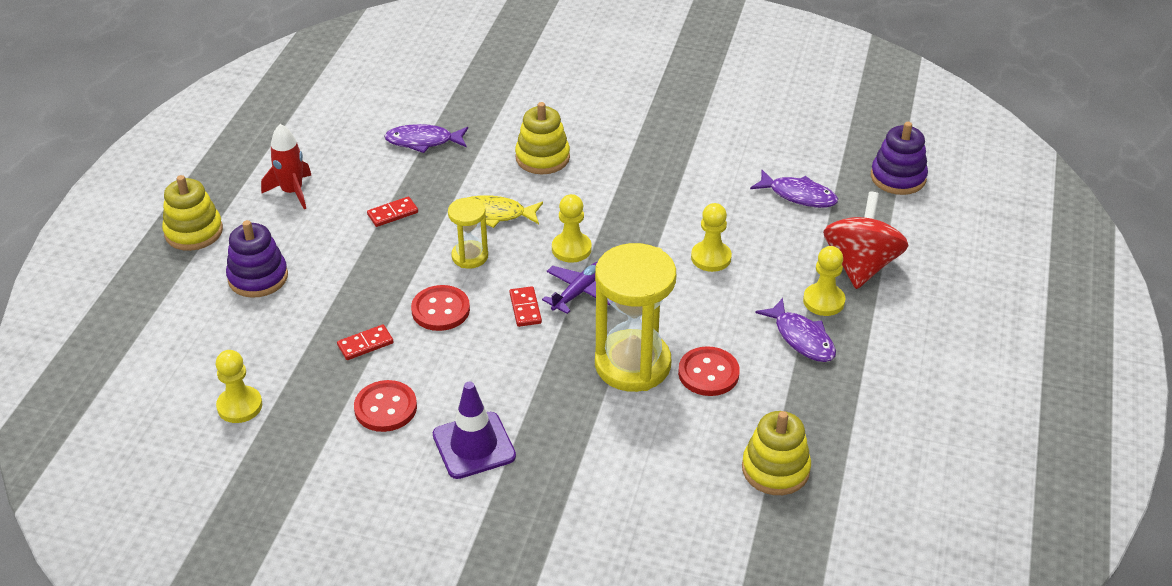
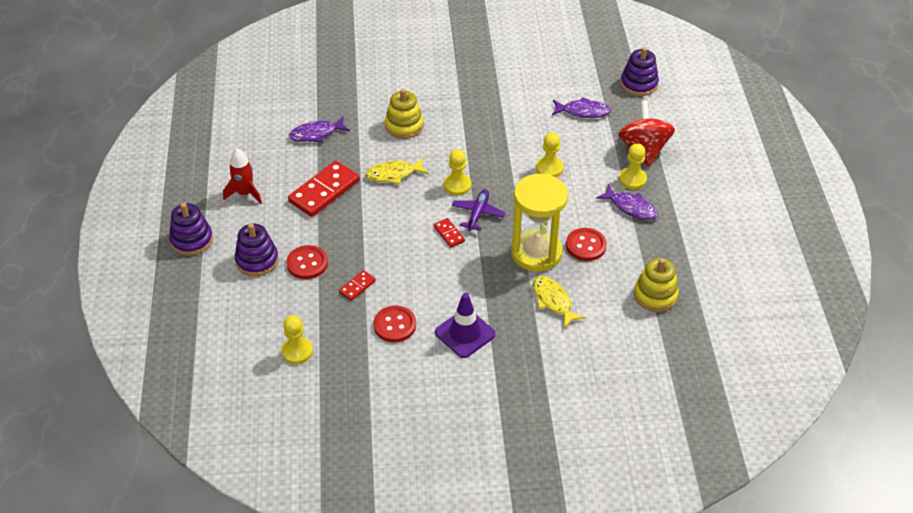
camera: 20 degrees left, 5 degrees up
yellow stacking toy [162,175,223,251] -> purple stacking toy [169,203,213,255]
red domino [367,197,418,227] -> red domino [288,161,360,217], size x2.08
red button [411,285,470,331] -> red button moved to [286,245,328,279]
yellow hourglass [448,198,488,269] -> none
none -> yellow fish [533,276,585,328]

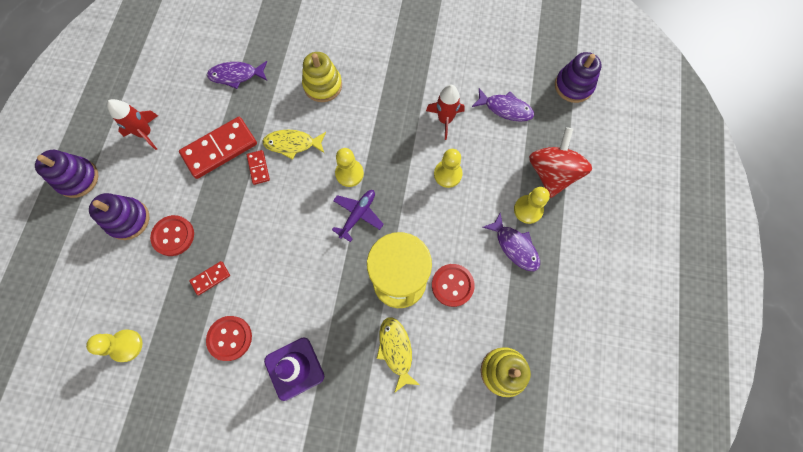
camera: 15 degrees right, 25 degrees up
red domino [434,218,465,248] -> red domino moved to [247,150,270,185]
none -> red rocket [426,84,465,140]

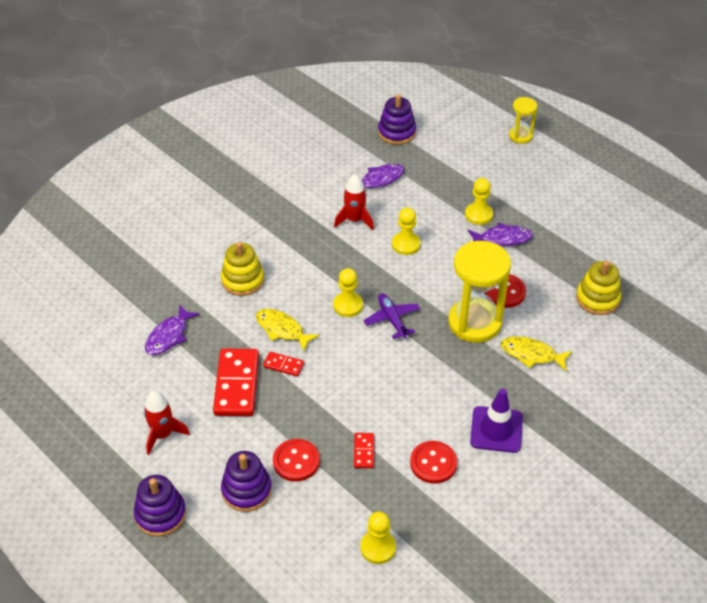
camera: 55 degrees left, 25 degrees down
yellow fish [262,130,326,160] -> yellow fish turned 90 degrees clockwise [256,309,320,351]
red spinning top [529,127,592,198] -> none
none -> yellow hourglass [509,97,537,144]

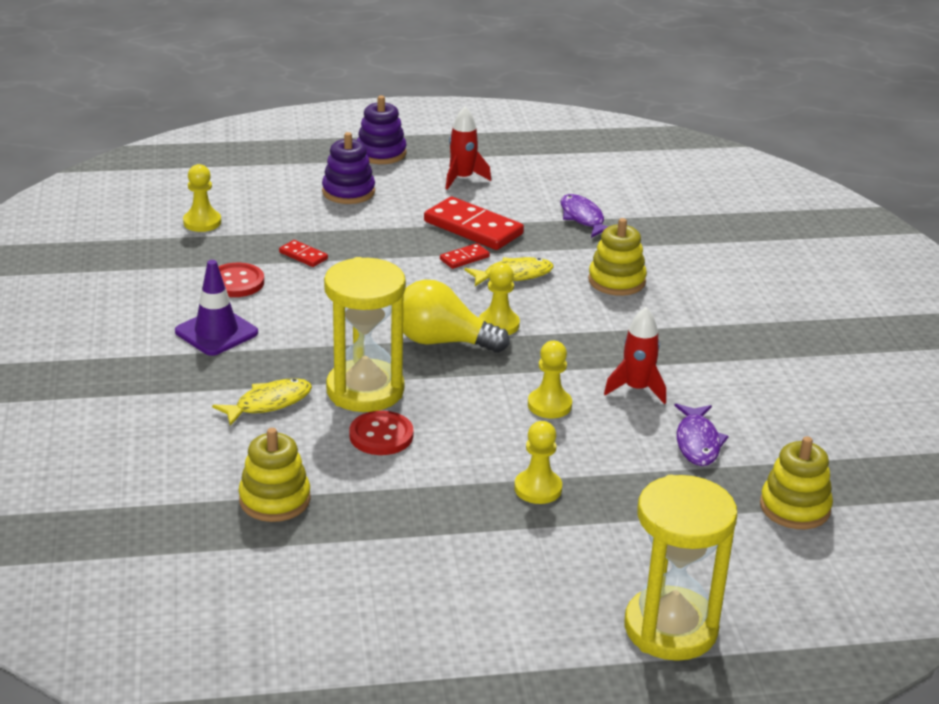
camera: 125 degrees right, 15 degrees down
red button [273,439,320,482] -> none
purple plane [364,293,420,339] -> yellow light bulb [403,280,510,353]
purple stacking toy [378,94,416,145] -> yellow stacking toy [760,436,833,529]
purple fish [468,223,533,246] -> none
yellow hourglass [509,97,537,144] -> yellow hourglass [624,475,737,661], size x1.94

